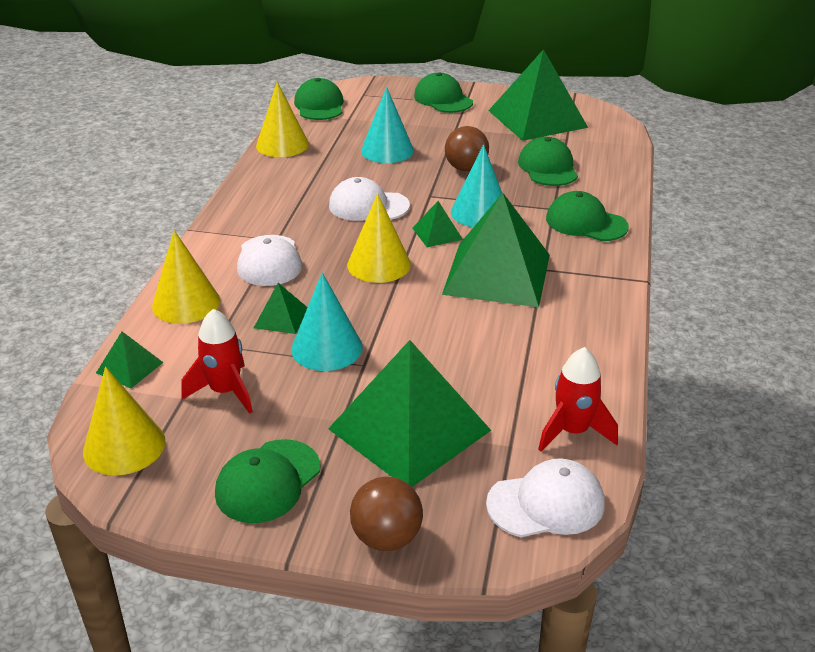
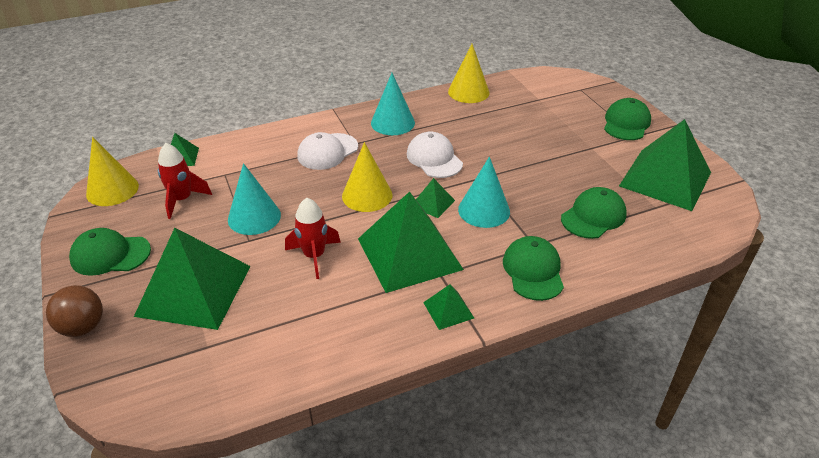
camera: 55 degrees right, 5 degrees up
yellow cone [152,230,220,324] -> none
green pyramid [254,283,308,334] -> green pyramid moved to [423,284,474,330]
green cap [294,78,343,120] -> none
turquoise cone [361,87,414,163] -> turquoise cone moved to [371,73,415,135]
brown ball [445,126,489,171] -> none
white cap [486,458,604,537] -> none
red rocket [538,347,618,452] -> red rocket moved to [285,198,341,279]

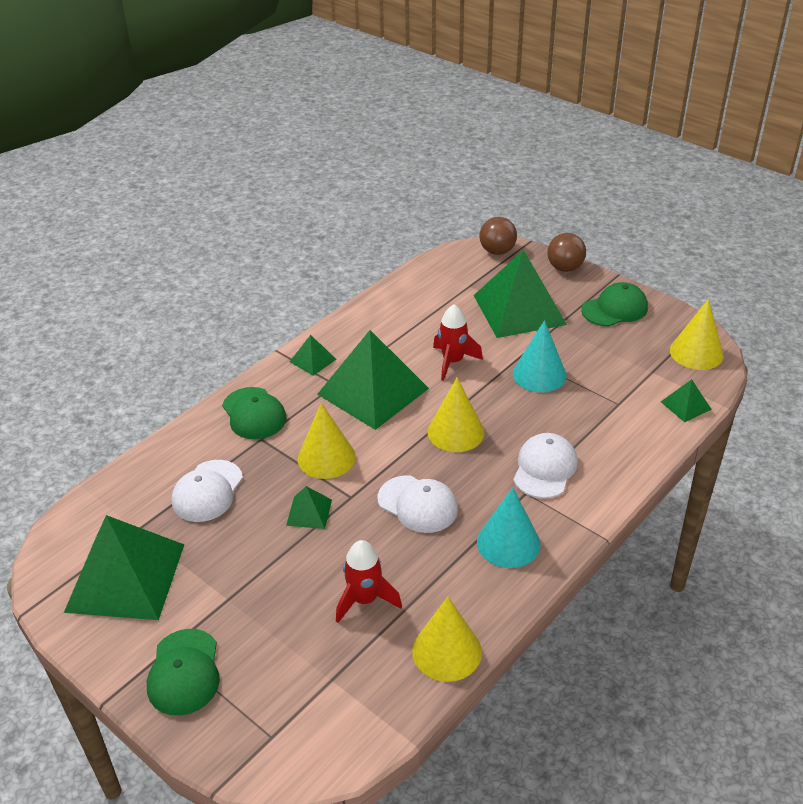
camera: 155 degrees right, 0 degrees up
red rocket [158,143,212,219] -> red rocket moved to [336,540,402,623]
green pyramid [416,178,455,218] -> green pyramid moved to [286,486,332,529]
turquoise cone [458,157,510,228] -> yellow cone [298,403,356,479]
green cap [561,187,627,239] -> white cap [172,460,243,522]
none -> brown ball [479,217,517,255]

